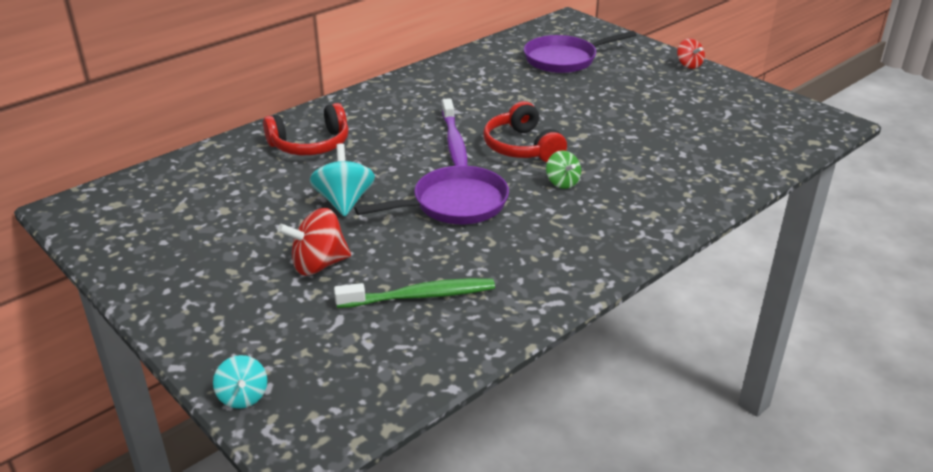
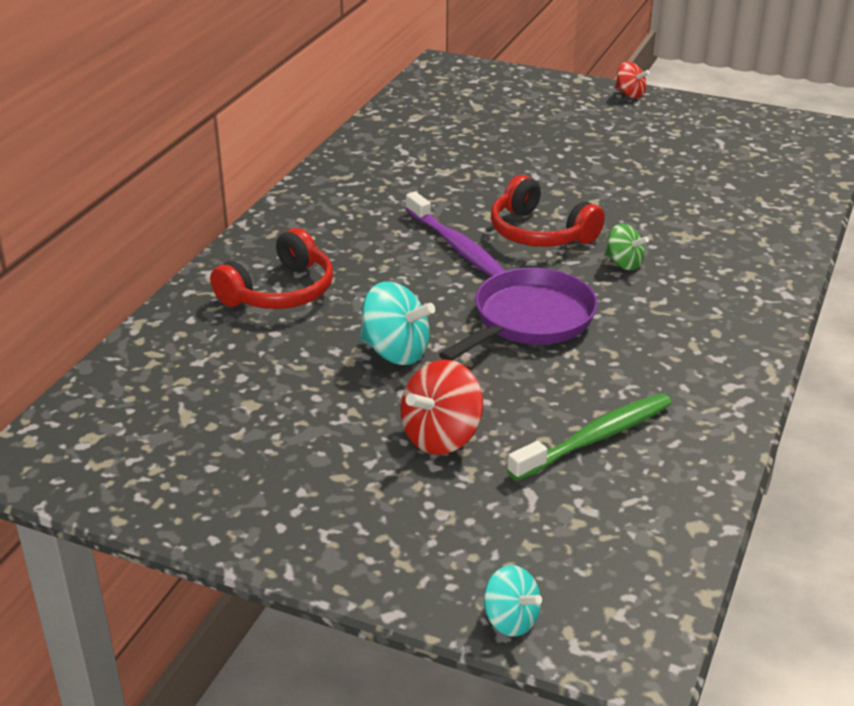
camera: 25 degrees left, 0 degrees up
turquoise spinning top [310,143,375,217] -> turquoise spinning top turned 150 degrees clockwise [360,282,435,365]
purple pan [524,31,636,73] -> none

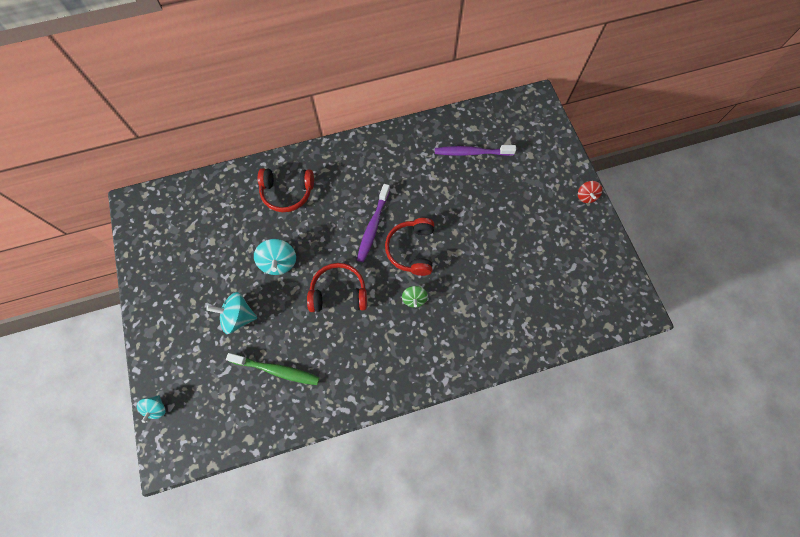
camera: 50 degrees right, 35 degrees up
red spinning top [401,360,483,455] -> turquoise spinning top [206,292,257,334]
purple pan [439,268,598,360] -> red headphones [307,263,367,312]
none -> purple toothbrush [435,145,516,156]

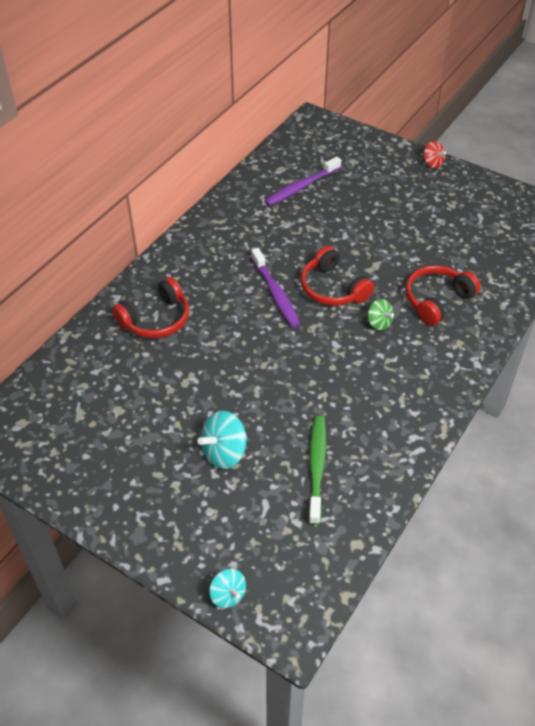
camera: 40 degrees left, 20 degrees down
green toothbrush [226,353,320,385] -> green toothbrush turned 60 degrees counterclockwise [308,416,326,525]
turquoise spinning top [254,239,296,275] -> none
red headphones [307,263,367,312] -> red headphones moved to [405,265,480,326]

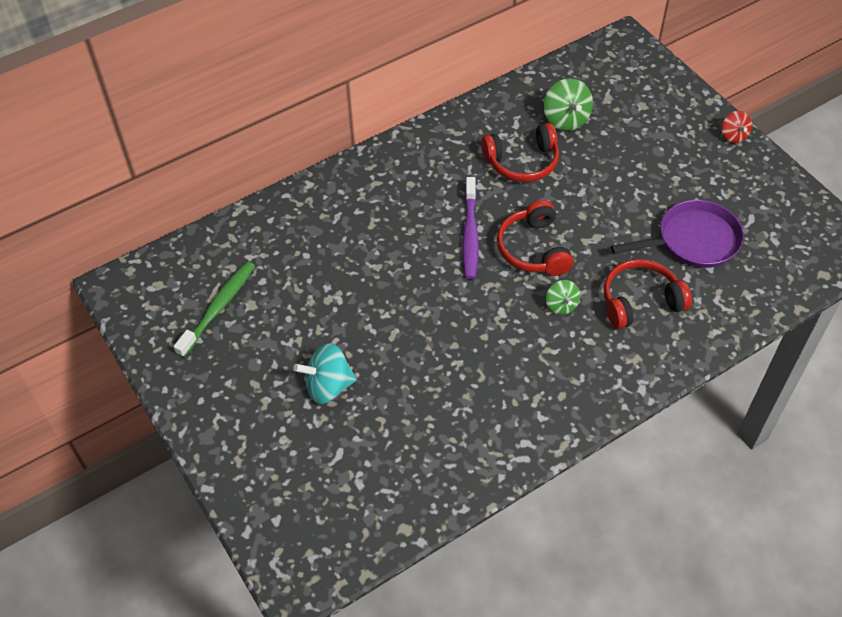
camera: 25 degrees right, 5 degrees up
red headphones [112,277,189,338] -> red headphones moved to [481,123,559,182]
turquoise spinning top [209,569,246,608] -> none
purple toothbrush [265,156,341,206] -> green spinning top [544,78,593,131]
green toothbrush [308,416,326,525] -> green toothbrush moved to [174,261,255,358]
none -> purple pan [611,200,744,268]

